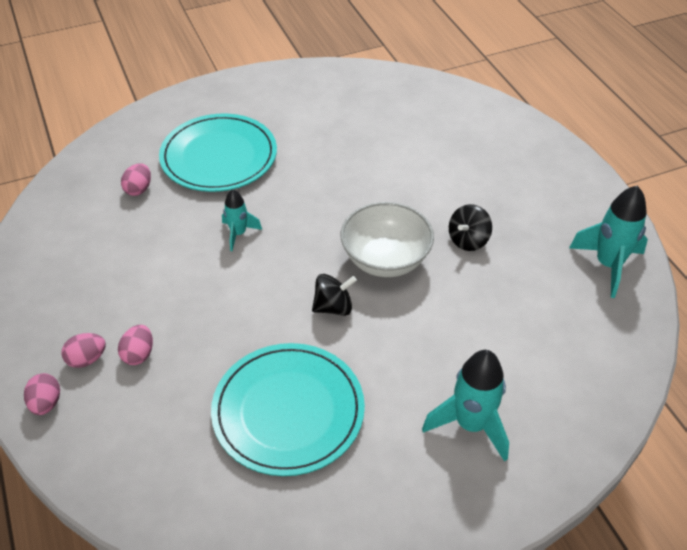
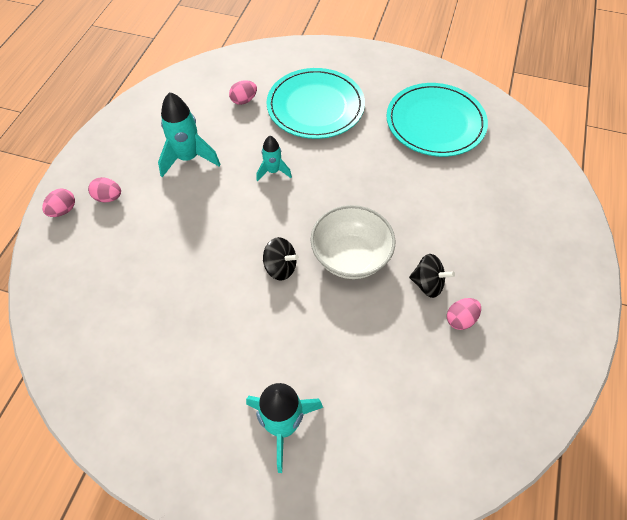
camera: 40 degrees right, 10 degrees up
pink egg [118,325,153,365] -> pink egg moved to [447,298,481,330]
turquoise plate [211,343,365,476] -> turquoise plate moved to [386,83,488,157]
black spinning top [449,204,492,251] -> black spinning top turned 150 degrees counterclockwise [409,254,455,298]
turquoise rocket [569,186,648,298] -> turquoise rocket moved to [158,92,221,177]

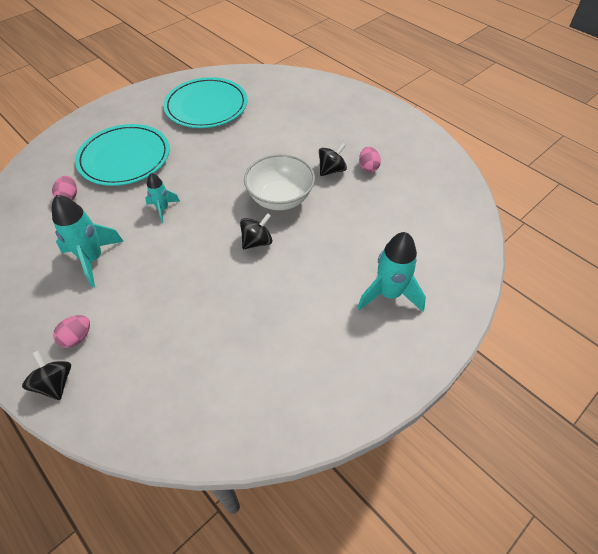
camera: 60 degrees left, 5 degrees down
pink egg [42,188,75,217] -> black spinning top [22,351,71,400]

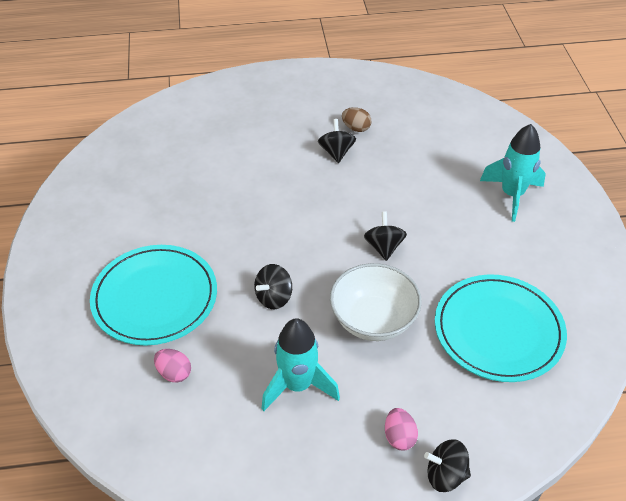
camera: 55 degrees left, 5 degrees down
turquoise rocket [145,173,180,223] -> black spinning top [254,264,292,309]
turquoise plate [163,77,248,128] -> turquoise plate moved to [435,274,567,382]
white bowl [244,154,315,210] -> white bowl moved to [330,263,422,341]
pink egg [359,147,381,172] -> brown egg [342,107,371,132]

